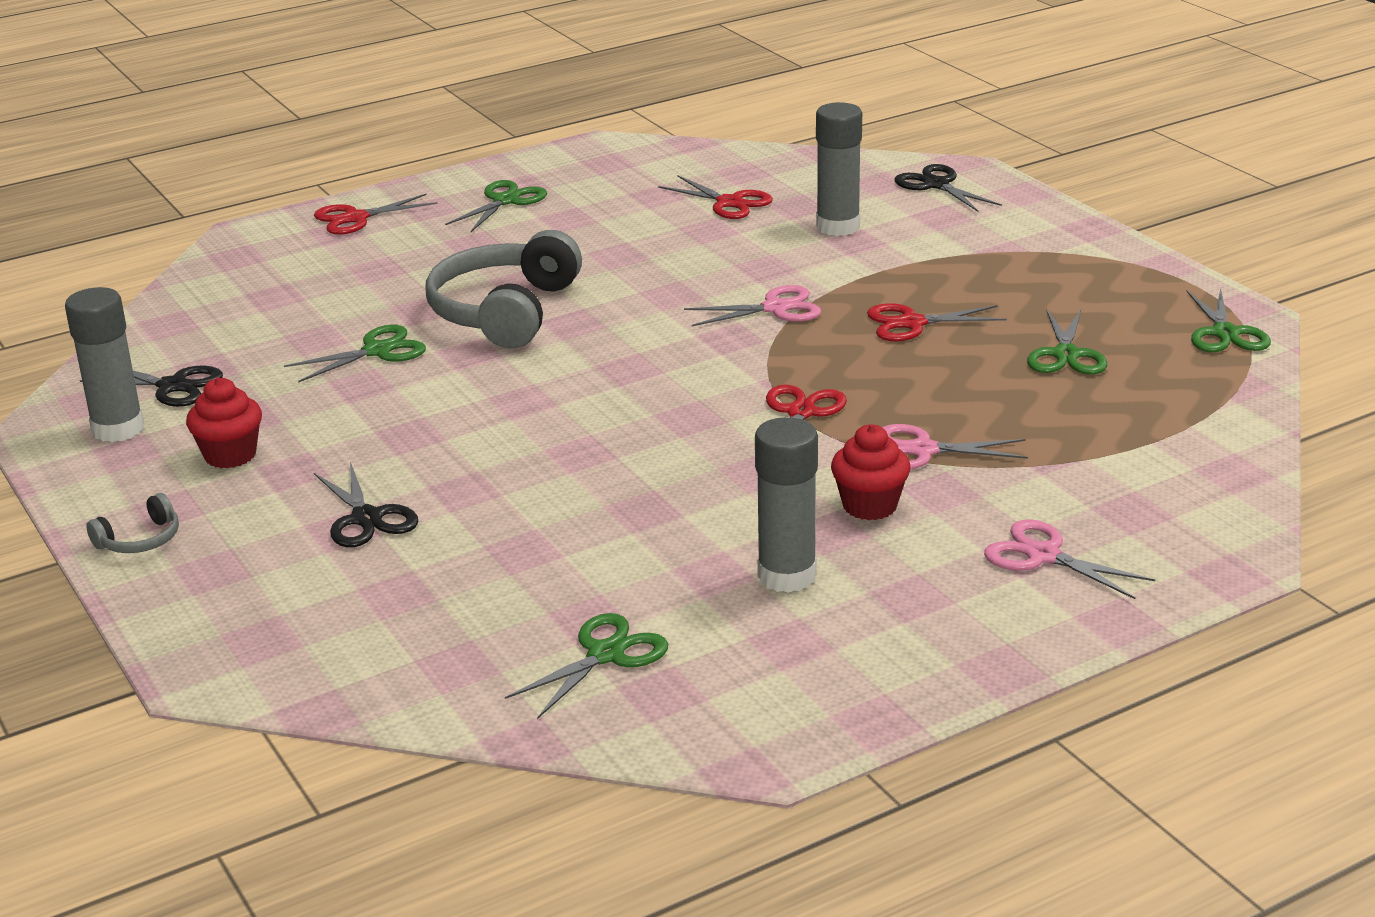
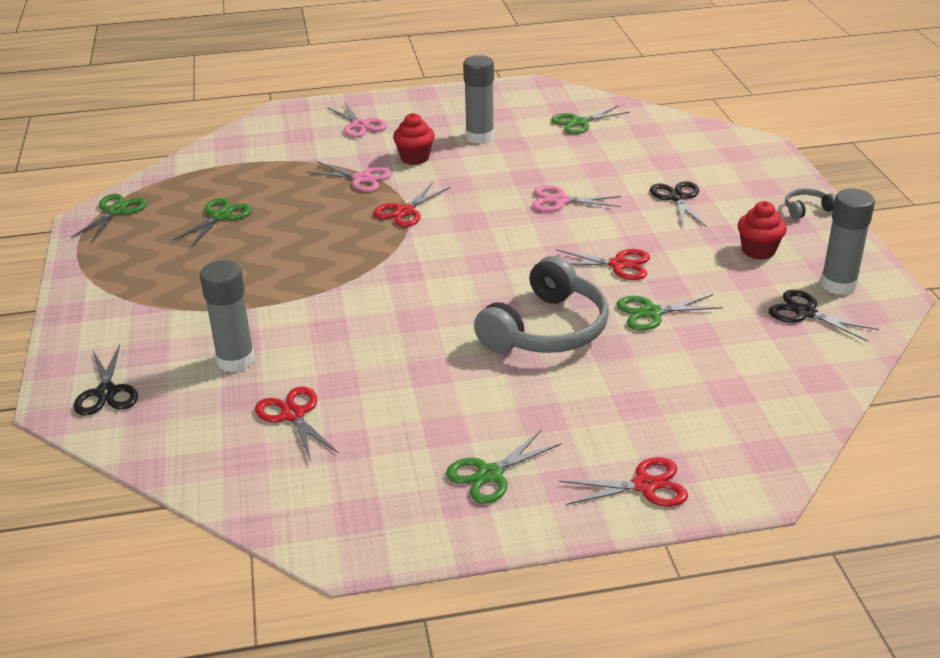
camera: 160 degrees left, 5 degrees up
pink scissors [684,285,821,326] -> pink scissors moved to [532,185,621,212]
red scissors [867,303,1007,341] -> red scissors moved to [556,249,650,280]

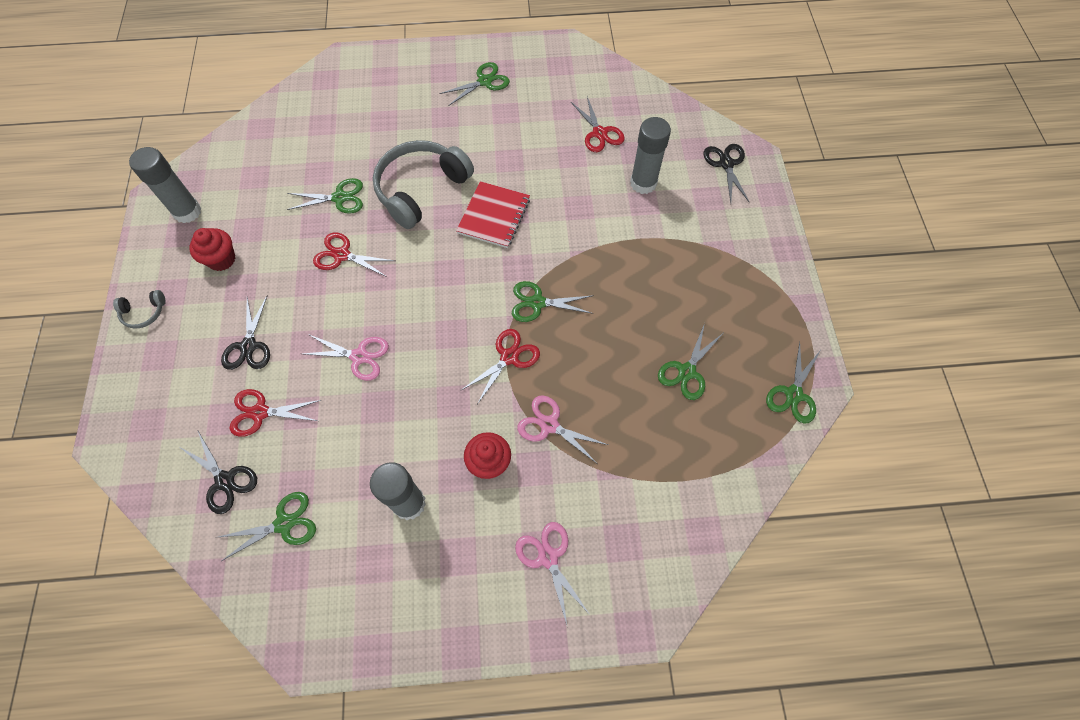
camera: 175 degrees left, 30 degrees up
red scissors [559,457,688,507] -> red scissors moved to [230,389,321,437]
black scissors [769,290,879,342] -> black scissors moved to [181,431,257,514]
none -> red notebook [456,181,530,248]
none -> green scissors [512,281,594,322]

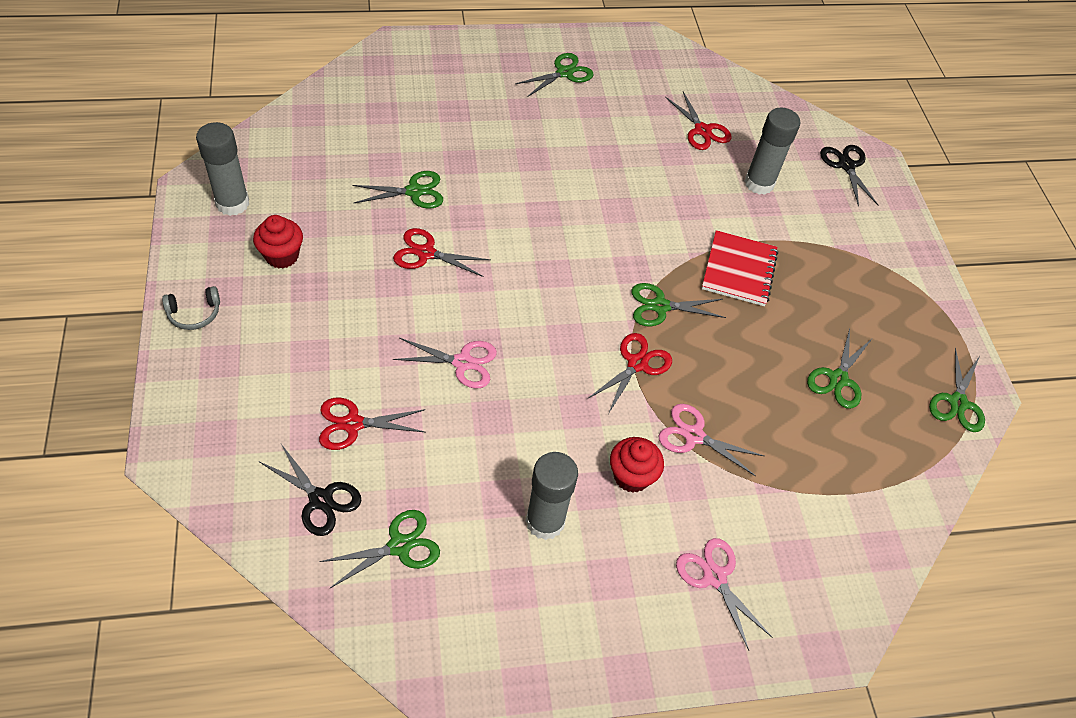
camera: 10 degrees left, 10 degrees down
black scissors [221,295,270,370] -> none
grey headphones [373,140,474,229] -> none
red notebook [456,181,530,248] -> red notebook moved to [702,230,778,306]

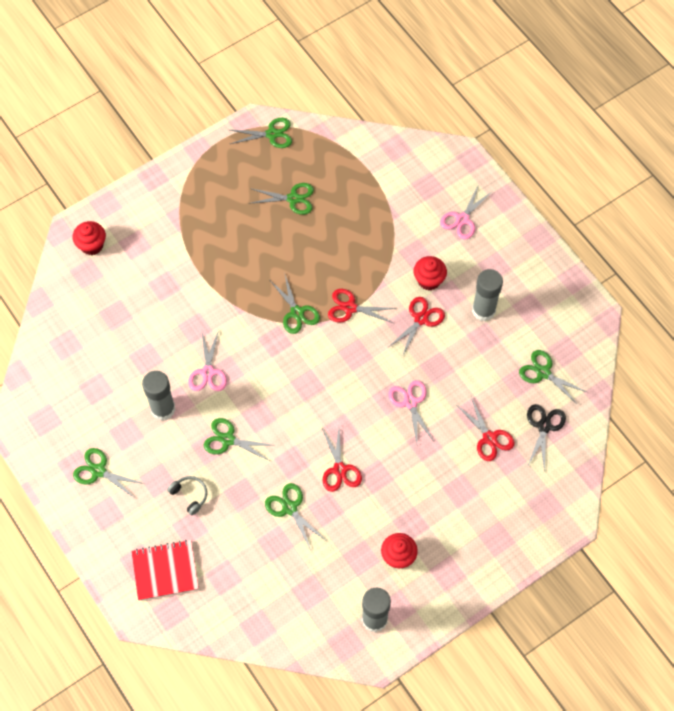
camera: 110 degrees left, 10 degrees up
grey headphones [162,286,220,330] -> grey headphones moved to [167,476,207,515]
pink scissors [659,404,764,476] -> pink scissors moved to [188,330,227,391]
red scissors [665,92,732,150] -> red scissors moved to [389,297,445,357]
red notebook [702,230,778,306] -> red notebook moved to [131,540,199,601]
grey glue stick [744,107,800,195] -> grey glue stick moved to [142,371,175,421]
black scissors [820,145,878,207] -> red cupcake [73,221,106,255]
none -> green scissors [204,418,276,461]

